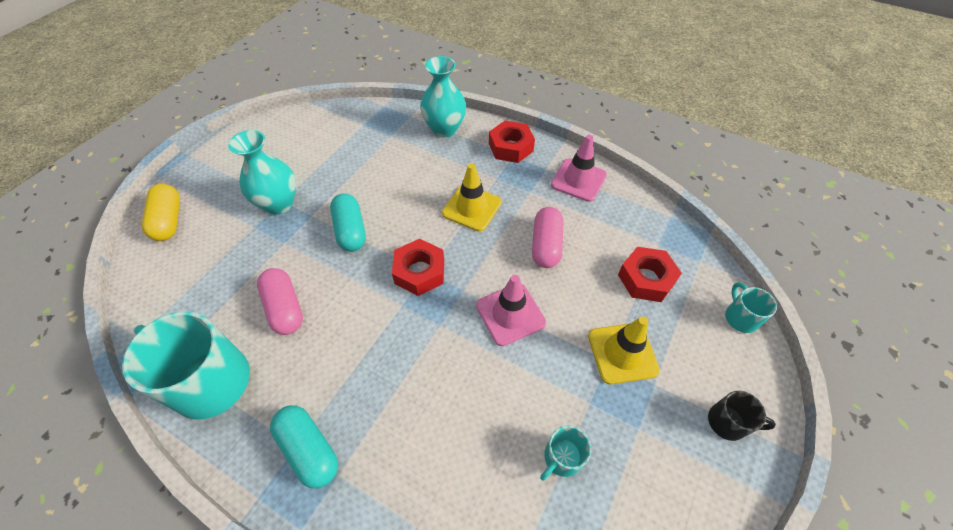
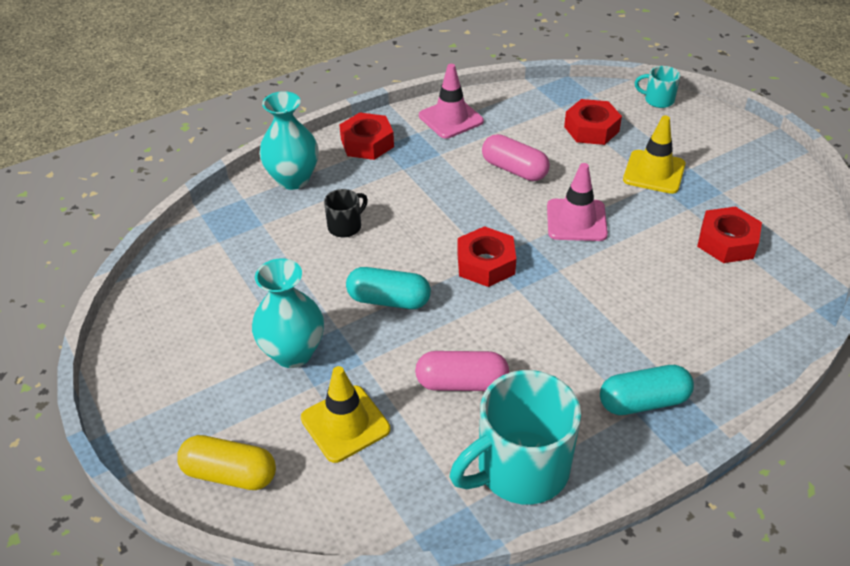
camera: 60 degrees left, 10 degrees down
yellow traffic cone [442,163,502,232] -> yellow traffic cone moved to [301,366,390,463]
turquoise mug [540,425,591,481] -> red nut [697,206,762,263]
black mug [708,391,776,441] -> black mug moved to [324,189,368,237]

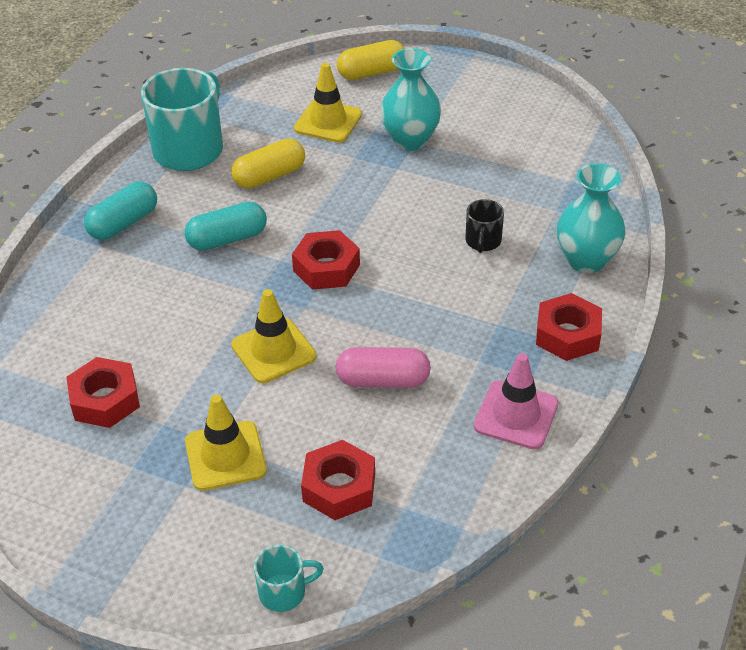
camera: 145 degrees right, 0 degrees up
turquoise capsule [346,267,431,309] -> turquoise capsule moved to [184,202,267,251]
pink capsule [415,351,509,391] -> yellow capsule [232,138,305,189]
pink traffic cone [547,163,608,241] -> yellow traffic cone [231,289,317,383]

